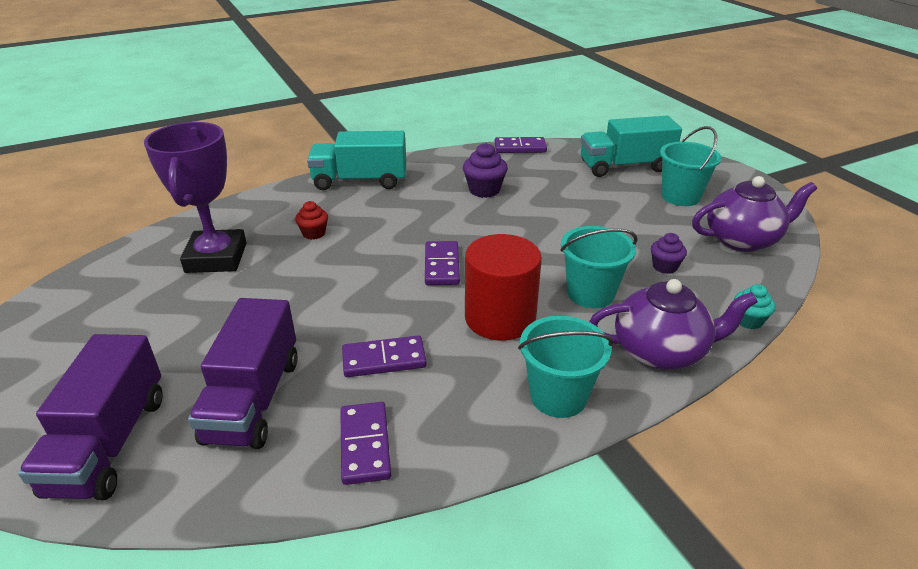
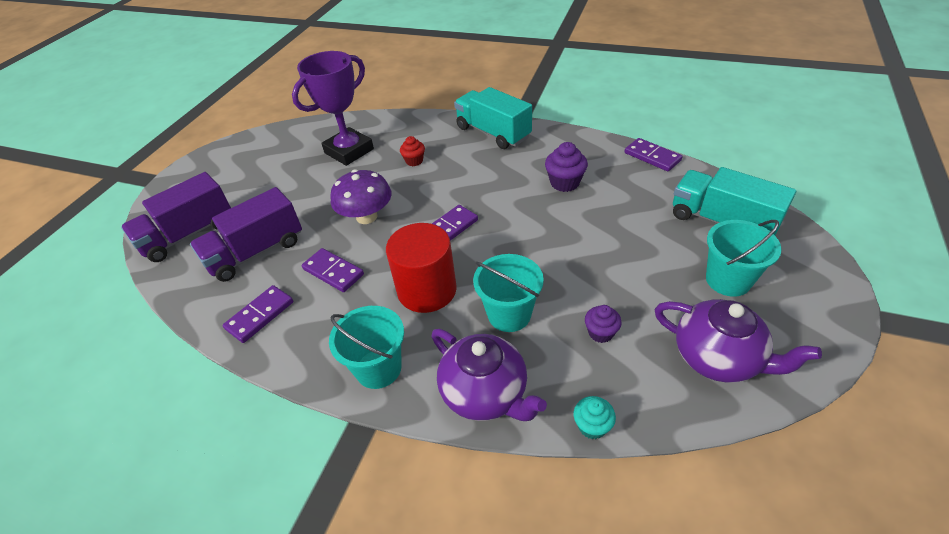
camera: 50 degrees right, 10 degrees up
none -> purple mushroom [330,169,392,224]

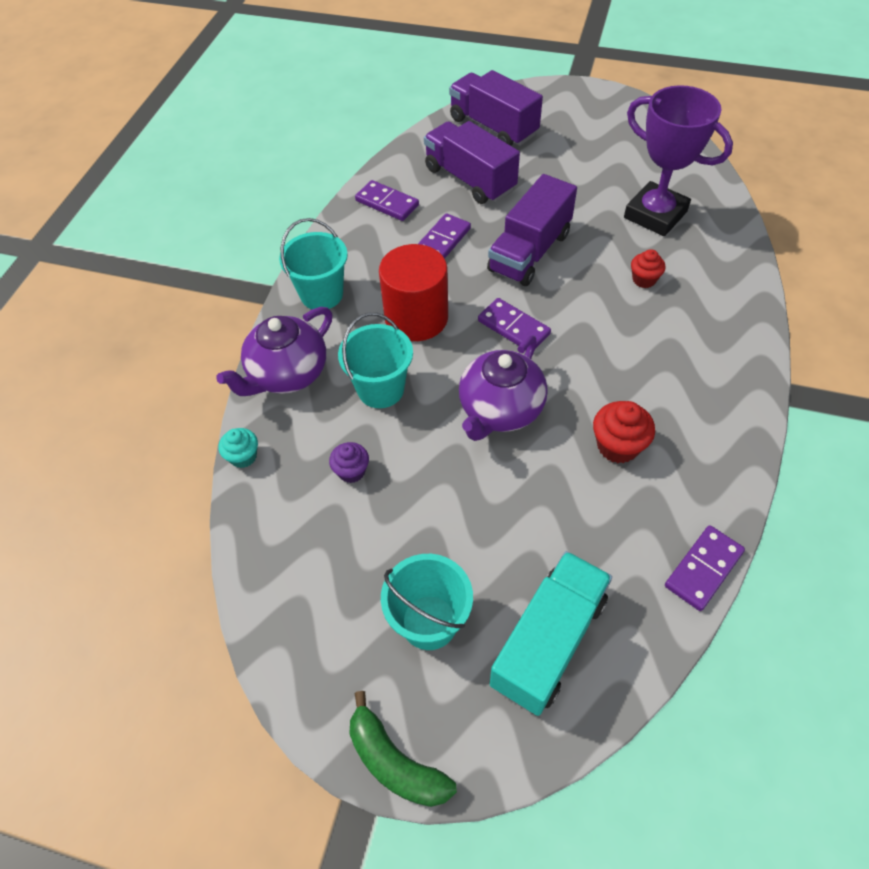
camera: 85 degrees right, 10 degrees up
purple mushroom [330,169,392,224] -> purple truck [487,174,577,286]
turquoise truck [454,87,532,149] -> none
purple cupcake [545,142,588,192] -> red cupcake [593,401,655,463]
purple teapot [655,299,822,383] -> purple teapot moved to [459,335,548,441]
none -> green banana [349,691,457,807]

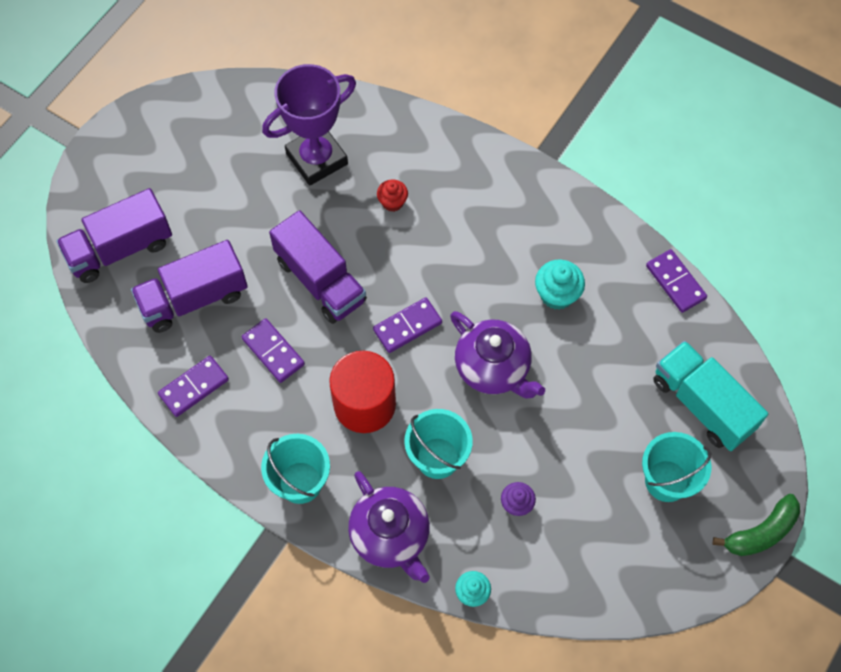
camera: 75 degrees left, 10 degrees up
red cupcake [593,401,655,463] -> turquoise cupcake [535,260,585,310]

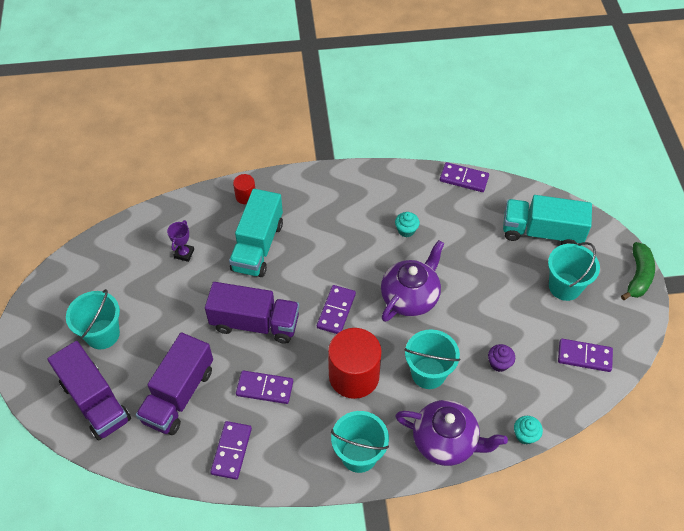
camera: 40 degrees left, 10 degrees down
purple truck [56,188,172,283] -> purple truck turned 60 degrees counterclockwise [47,341,131,441]
purple trophy [262,64,356,186] -> purple trophy [167,220,194,262], size x0.42
red cupcake [377,179,408,212] -> turquoise truck [229,189,283,277]
purple teapot [450,311,545,398] -> purple teapot turned 60 degrees counterclockwise [381,240,445,322]
turquoise cupcake [535,260,585,310] -> turquoise cupcake [395,212,420,237], size x0.65
none -> turquoise bucket [66,289,120,349]
none -> red cylinder [233,174,255,204]
none -> purple domino [558,339,613,372]

